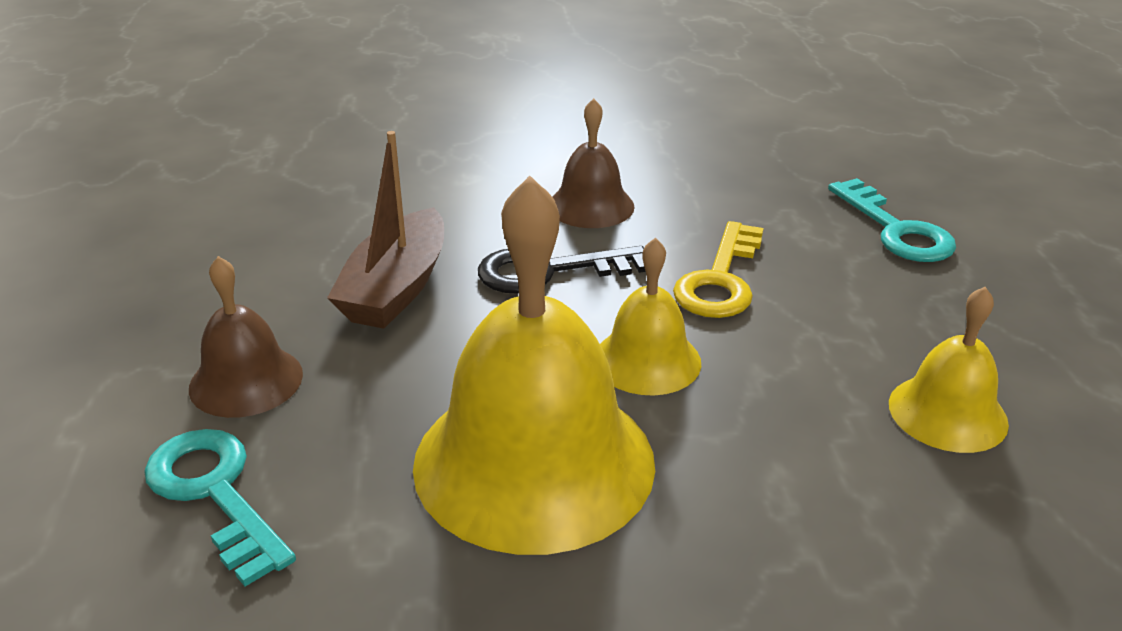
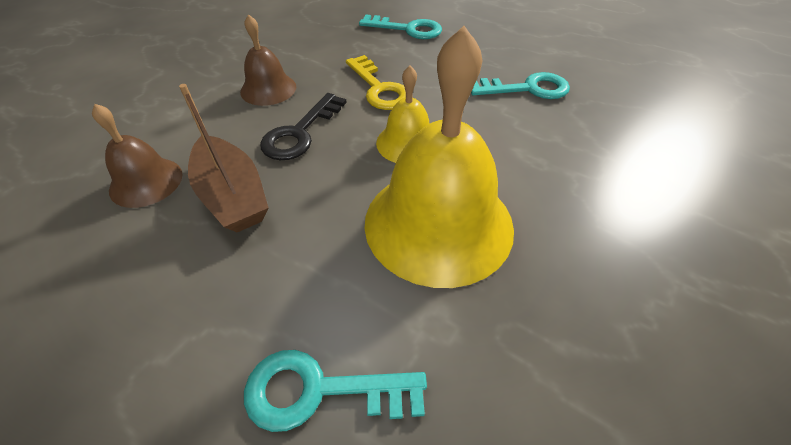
camera: 50 degrees left, 15 degrees up
brown bell [189,256,303,418] -> brown bell moved to [92,104,182,208]
yellow bell [889,287,1009,453] -> turquoise key [471,72,570,99]

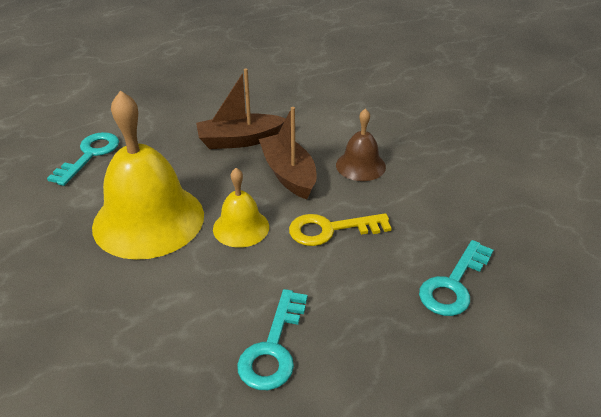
camera: 110 degrees right, 10 degrees down
brown bell [92,104,182,208] -> none
black key [260,93,347,160] -> brown boat [259,107,317,199]

